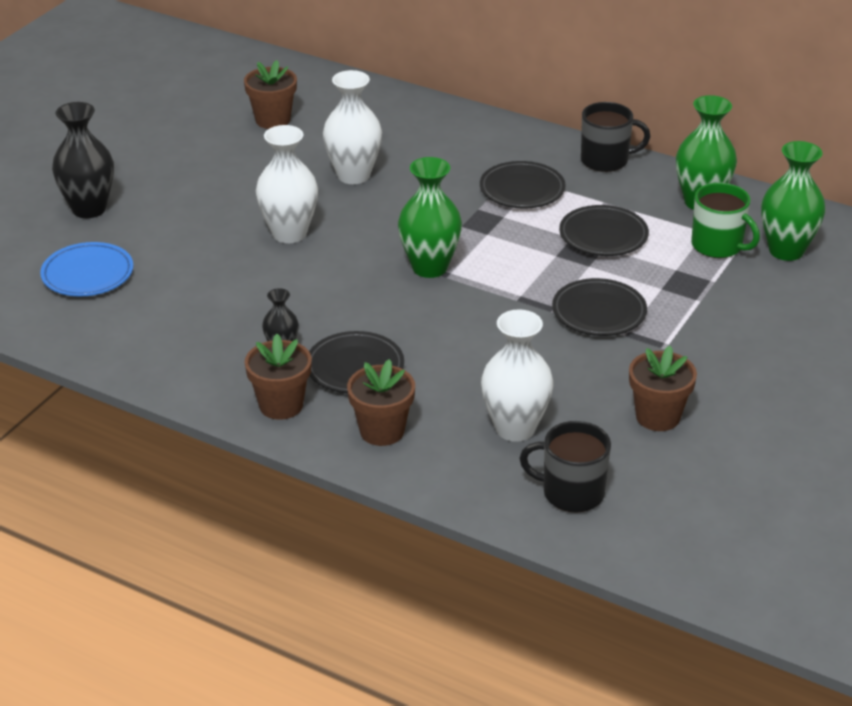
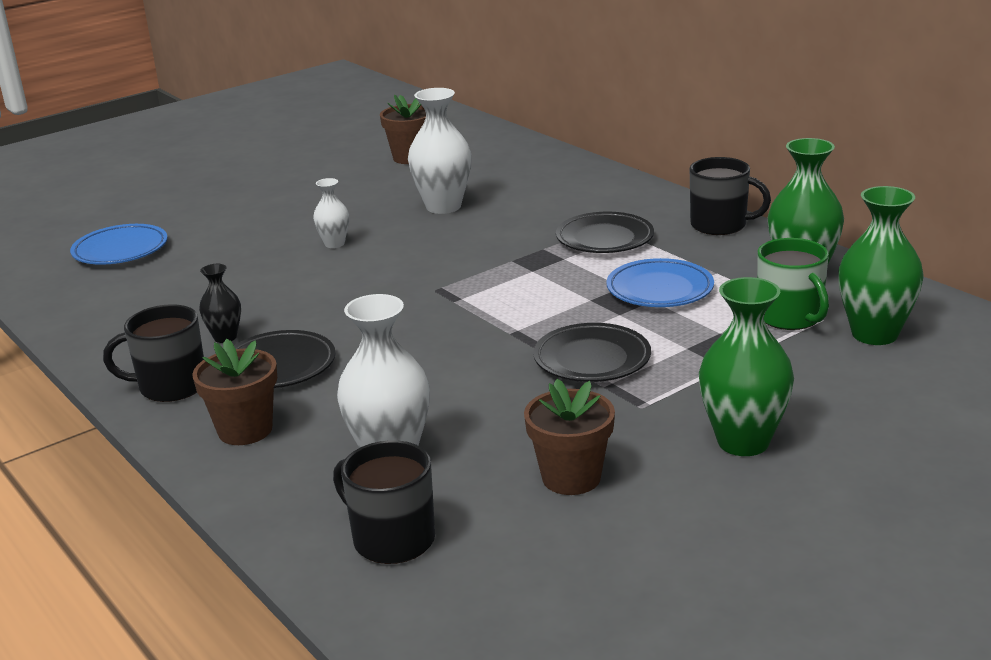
camera: 25 degrees right, 10 degrees down
black vase [52,102,114,218] -> none
brown flower pot [244,334,312,420] -> black mug [103,304,204,402]
white vase [256,125,318,243] -> white vase [313,178,349,248], size x0.54
green vase [398,157,462,278] -> green vase moved to [699,277,794,456]
black plate [559,205,649,256] -> blue plate [607,258,714,307]

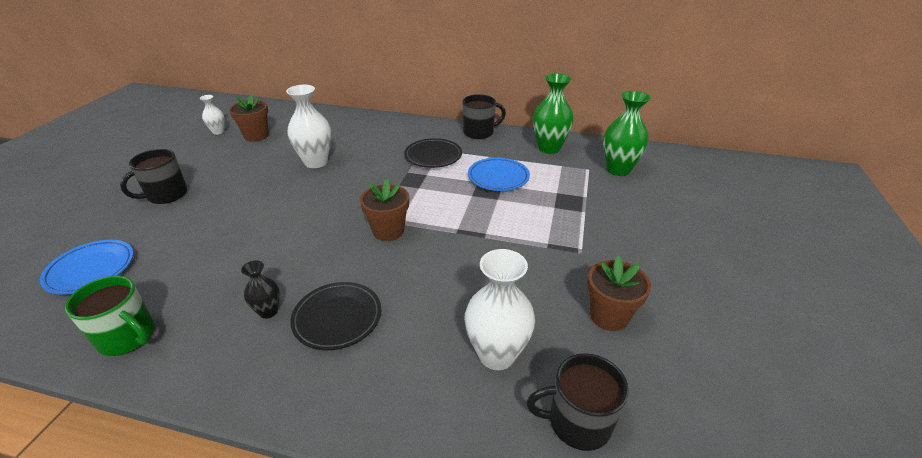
camera: 40 degrees left, 10 degrees up
black mug [103,304,204,402] -> black mug moved to [120,149,188,204]
brown flower pot [192,339,277,445] -> brown flower pot moved to [360,179,409,241]
white vase [313,178,349,248] -> white vase moved to [200,95,225,135]
black plate [533,323,651,382] -> none
green vase [699,277,794,456] -> none
green mug [757,238,829,330] -> green mug moved to [65,275,155,356]

